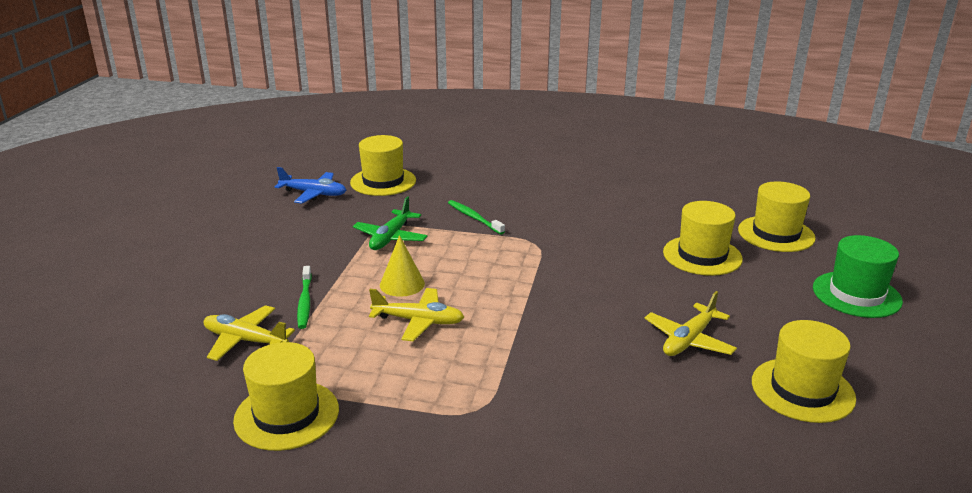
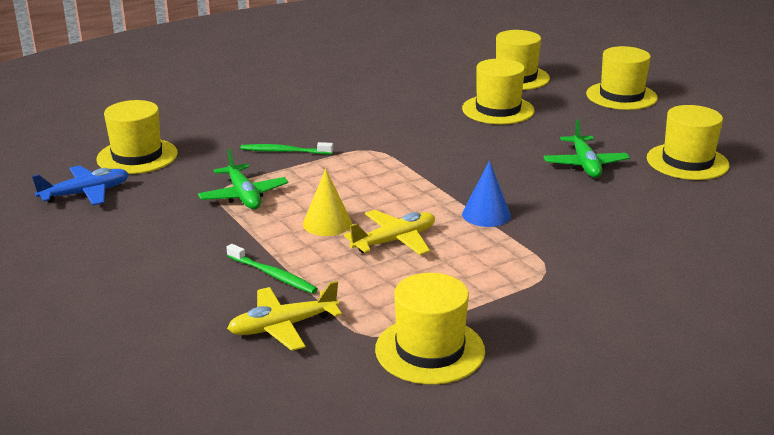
camera: 45 degrees left, 0 degrees up
yellow plane [645,291,737,356] -> green plane [544,120,630,178]
green hat [813,235,903,318] -> yellow hat [586,46,658,110]
none -> blue cone [462,161,511,227]

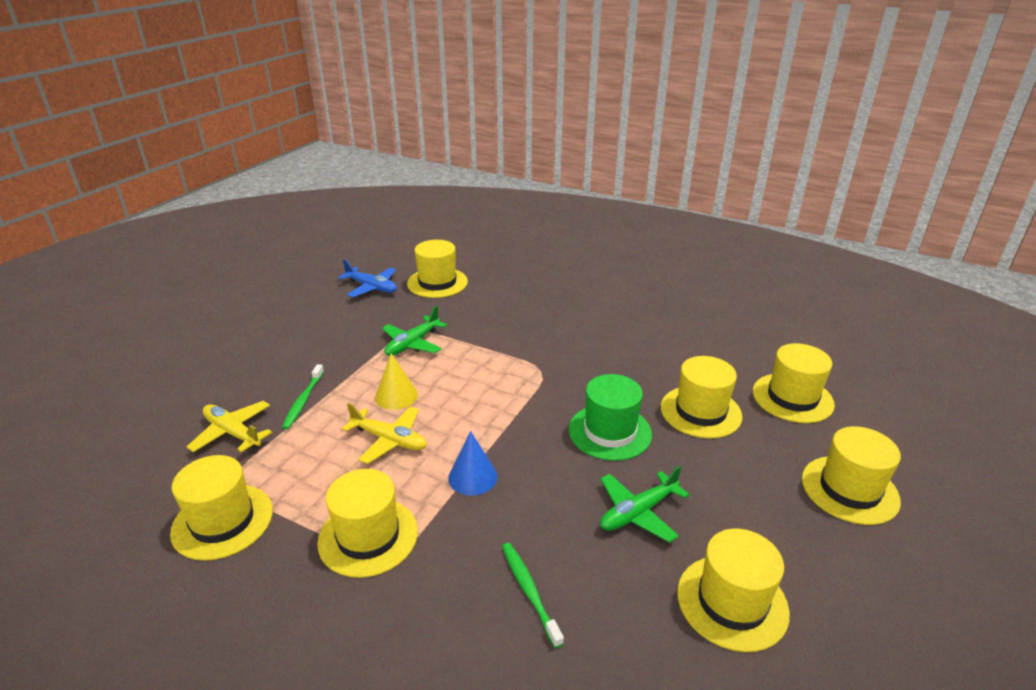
camera: 60 degrees right, 5 degrees up
green toothbrush [240,142,333,154] -> green toothbrush moved to [502,543,564,648]
none -> yellow hat [317,469,418,578]
none -> green hat [569,374,652,461]

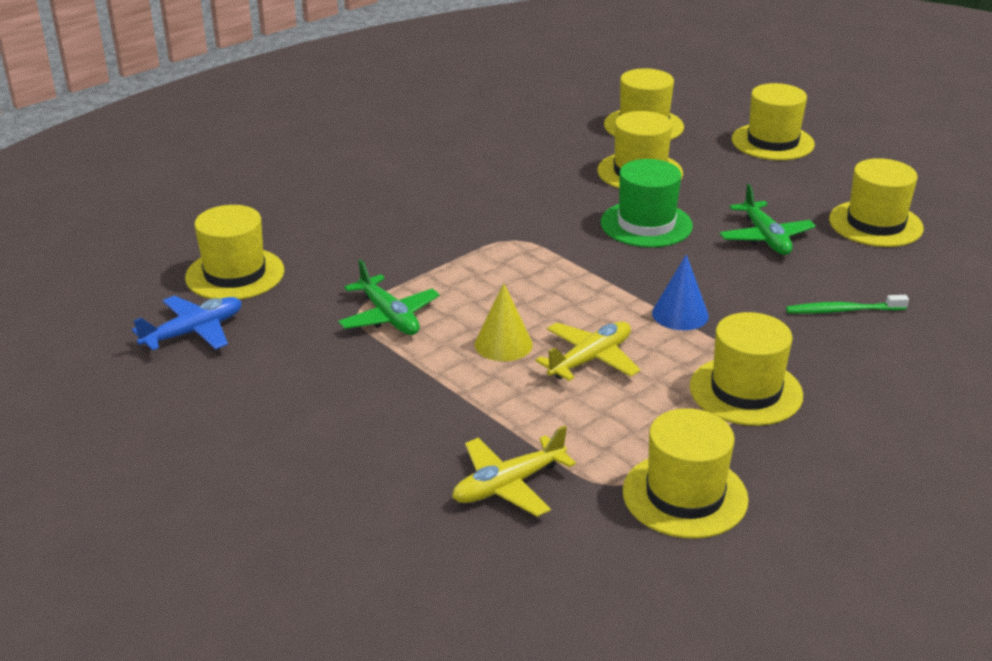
camera: 70 degrees left, 0 degrees up
green toothbrush [282,364,324,430] -> none

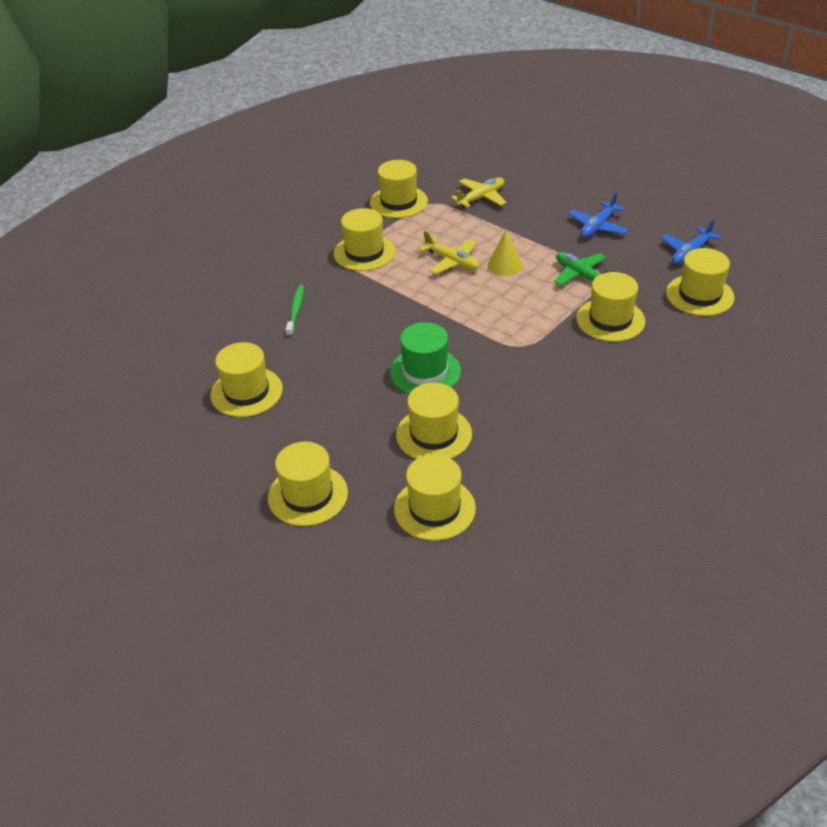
camera: 175 degrees right, 10 degrees up
yellow plane [535,321,641,381] -> yellow plane turned 90 degrees counterclockwise [418,230,479,274]
blue cone [652,254,709,330] -> none
green plane [719,184,816,255] -> none
green toothbrush [786,295,909,314] -> green toothbrush turned 75 degrees counterclockwise [286,285,304,337]
none -> blue plane [568,192,629,238]
none -> yellow hat [576,272,645,342]

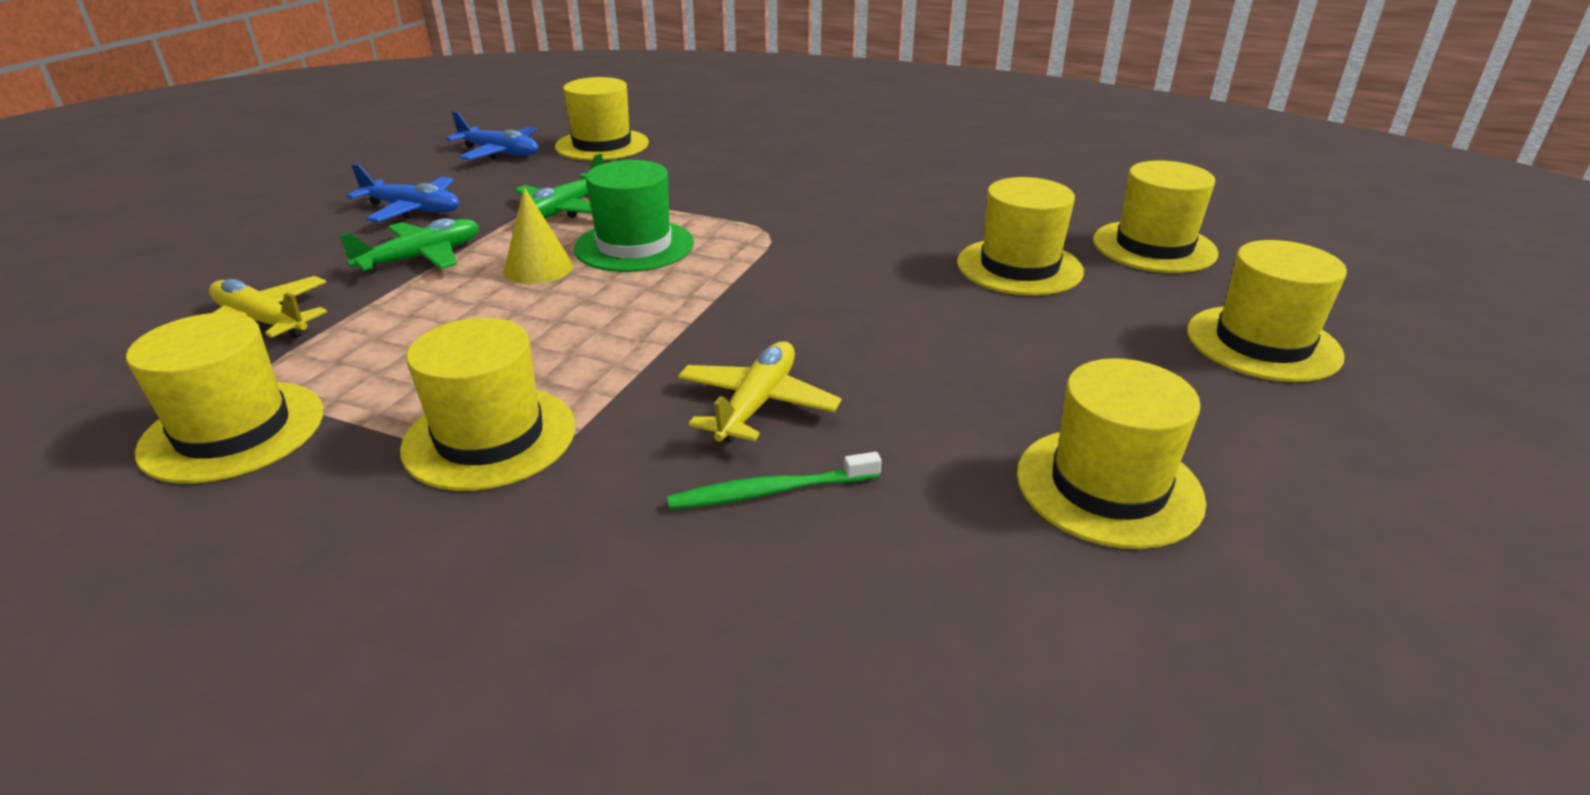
camera: 110 degrees left, 10 degrees down
green hat [390,322,461,394] -> green hat moved to [574,160,694,272]
yellow plane [418,230,479,274] -> yellow plane moved to [678,341,841,443]
yellow hat [576,272,645,342] -> none
none -> green plane [339,218,479,274]

